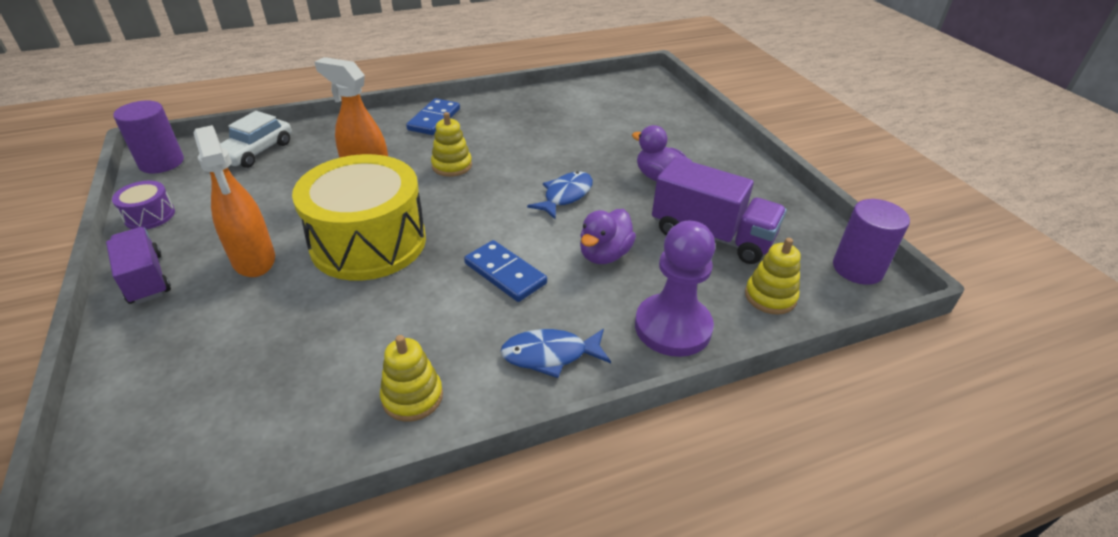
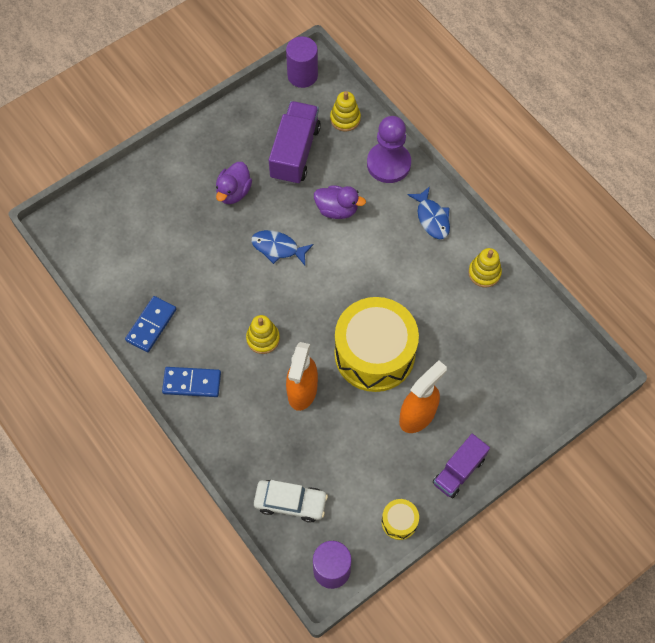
camera: 105 degrees left, 25 degrees up
purple drum [112,180,175,229] -> yellow drum [382,499,419,540]
blue domino [464,240,547,302] -> blue domino moved to [125,296,176,352]

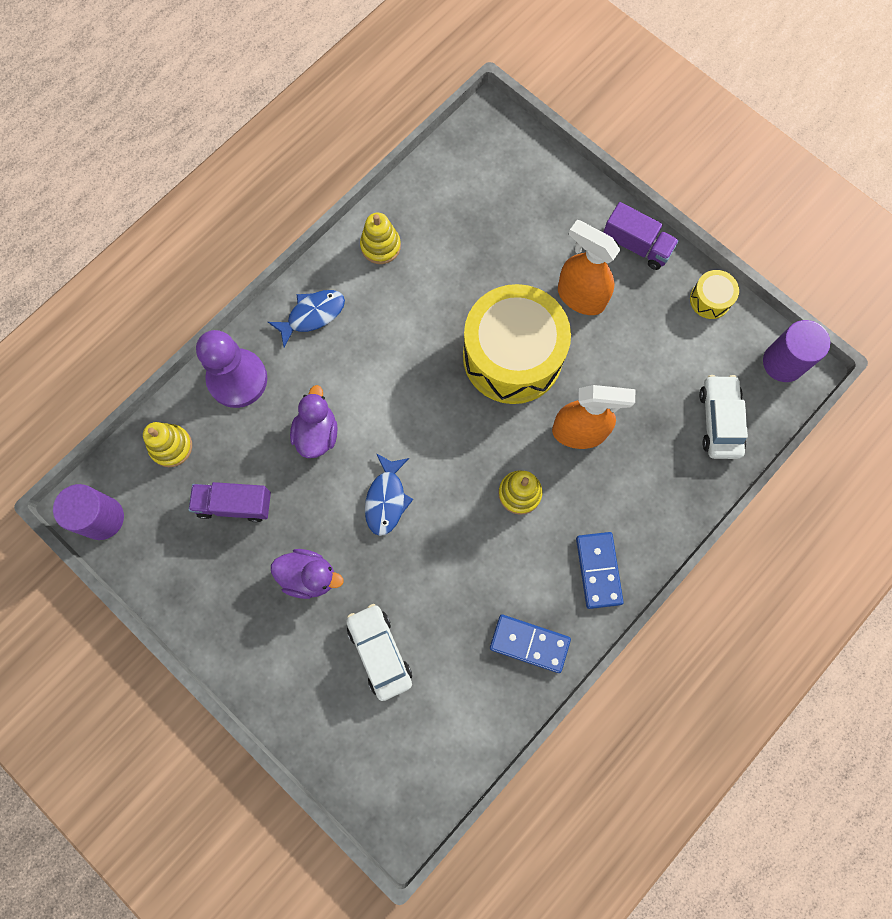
camera: 100 degrees left, 10 degrees up
purple truck [269,101,321,185] -> purple truck [188,482,271,522], size x0.66
none -> white car [346,604,412,701]

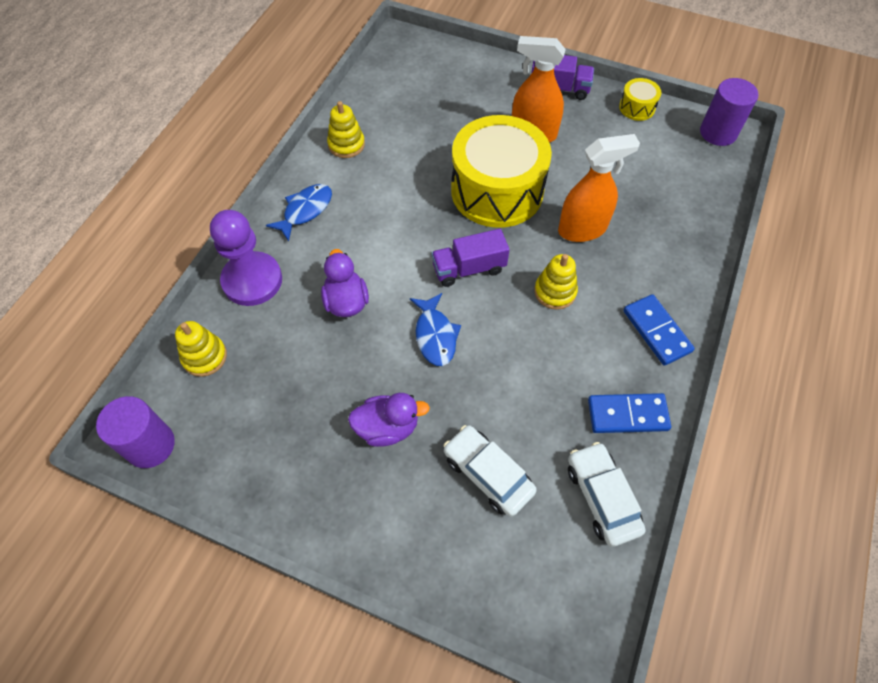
camera: 20 degrees left, 15 degrees down
purple truck [188,482,271,522] -> purple truck moved to [432,229,510,287]
white car [699,375,748,459] -> white car moved to [568,442,646,547]

